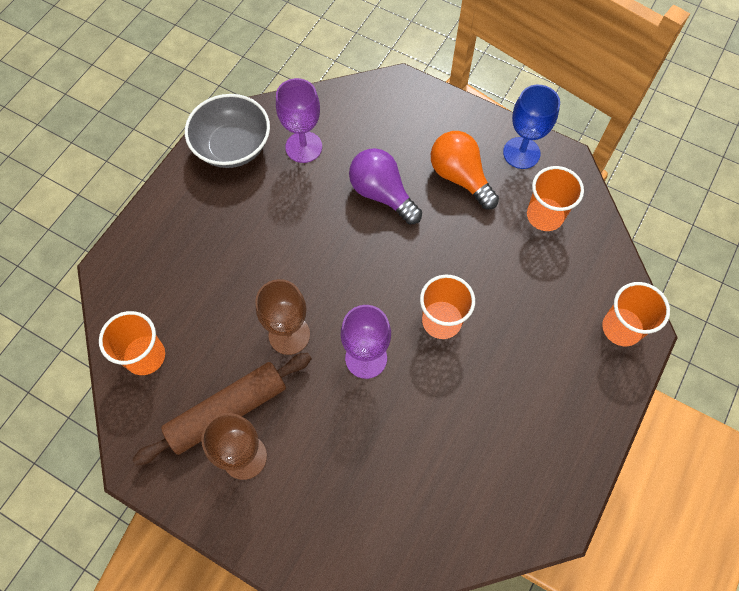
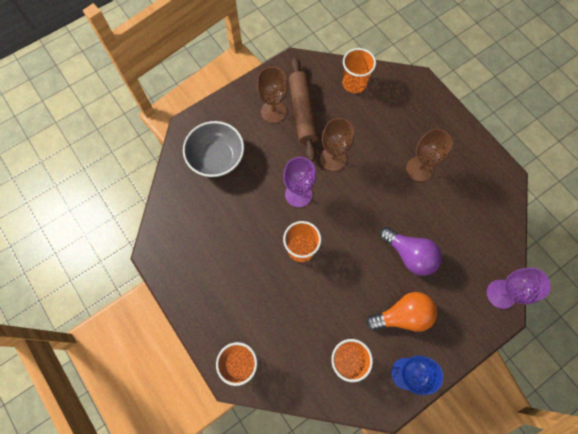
camera: 115 degrees right, 5 degrees up
grey bowl [185,94,270,168] -> grey bowl moved to [183,121,244,177]
purple goblet [276,78,322,163] -> purple goblet moved to [487,267,551,309]
purple light bulb [349,148,422,224] -> purple light bulb turned 60 degrees clockwise [380,227,442,276]
none -> brown goblet [406,129,453,181]

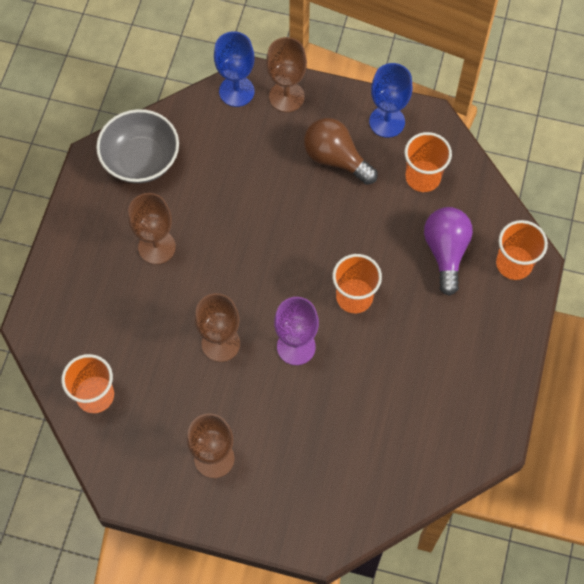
camera: 130 degrees left, 5 degrees down
grey bowl [183,121,244,177] -> grey bowl moved to [96,109,179,183]
brown rolling pin [289,57,318,161] -> none
orange light bulb [366,292,437,332] -> brown light bulb [304,118,378,185]
purple light bulb [380,227,442,276] -> purple light bulb moved to [424,207,473,296]
purple goblet [487,267,551,309] -> blue goblet [214,31,254,107]
none -> brown goblet [266,37,307,112]

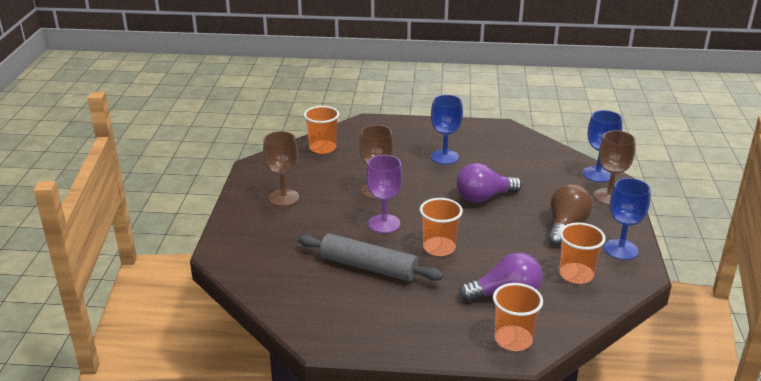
camera: 80 degrees right, 35 degrees down
grey bowl [96,109,179,183] -> none
brown goblet [128,193,176,264] -> blue goblet [431,95,463,165]
none -> grey rolling pin [298,233,443,281]
none -> purple light bulb [456,163,522,203]

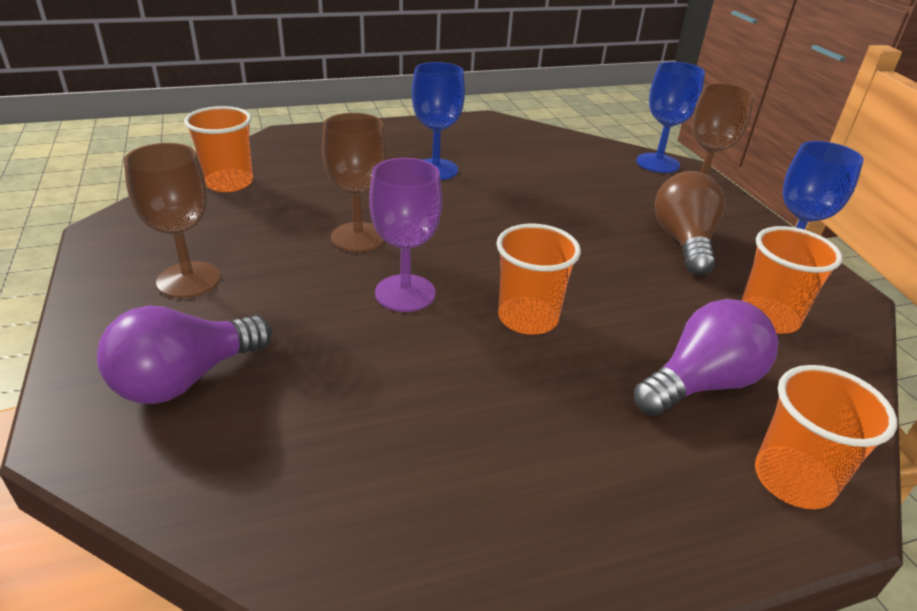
camera: 25 degrees left, 5 degrees up
grey rolling pin [298,233,443,281] -> none
purple light bulb [456,163,522,203] -> purple light bulb moved to [97,306,272,404]

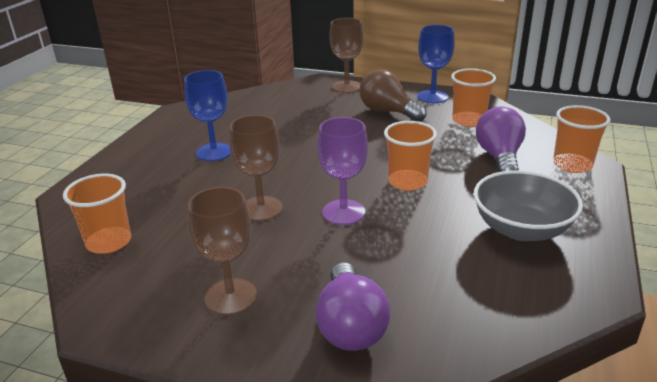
camera: 50 degrees left, 5 degrees down
blue goblet [636,62,705,173] -> none
none -> grey bowl [474,170,583,241]

